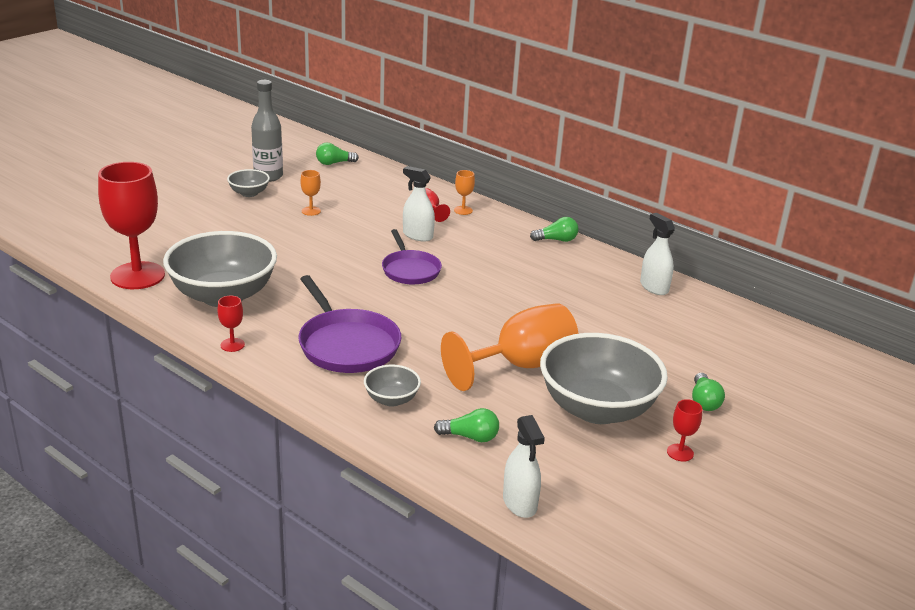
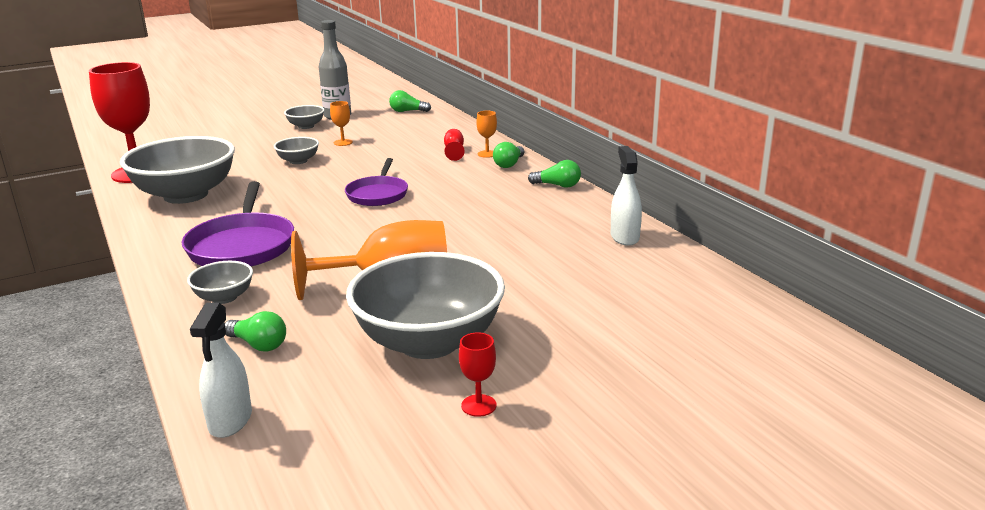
camera: 25 degrees right, 5 degrees down
red goblet [218,296,245,352] -> none
white spray bottle [403,166,435,241] -> none
green light bulb [692,373,725,411] -> green light bulb moved to [493,142,524,168]
none -> grey bowl [274,137,319,164]

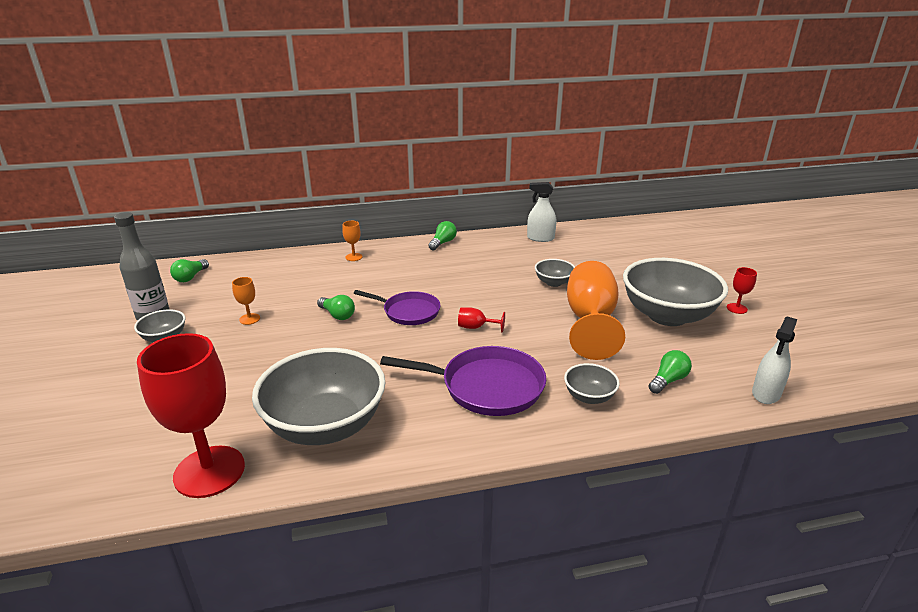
camera: 75 degrees left, 5 degrees up
white spray bottle [190,303,252,438] -> white spray bottle turned 105 degrees clockwise [752,317,797,404]
grey bowl [274,137,319,164] -> grey bowl moved to [535,259,575,287]
red goblet [444,129,465,161] -> red goblet moved to [458,307,505,333]
green light bulb [493,142,524,168] -> green light bulb moved to [317,295,355,320]

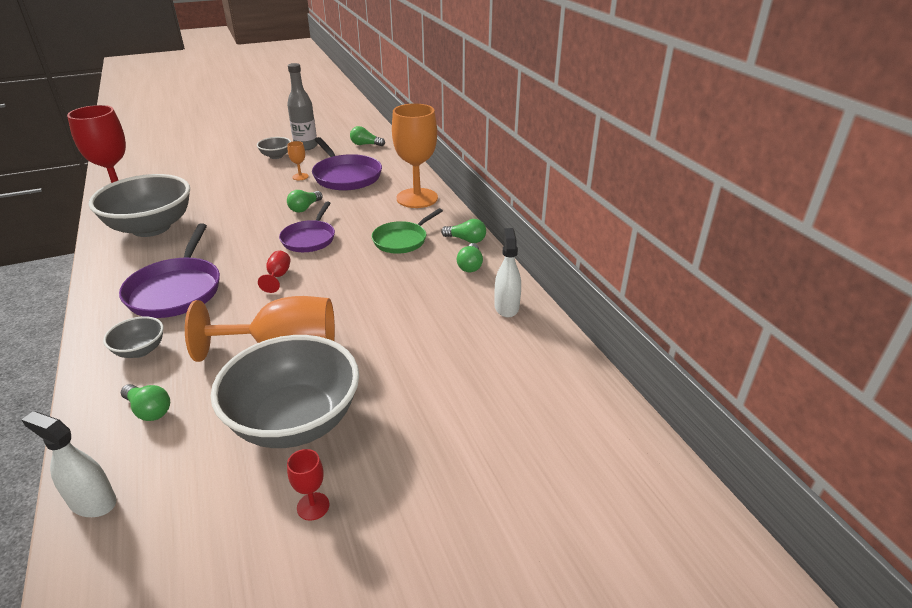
camera: 80 degrees right, 5 degrees up
orange goblet [342,221,362,261] -> orange goblet [392,104,438,208], size x2.43
grey bowl [535,259,575,287] -> none
none -> purple pan [312,137,382,191]
none -> green pan [372,208,443,254]
none -> green light bulb [457,243,483,272]

